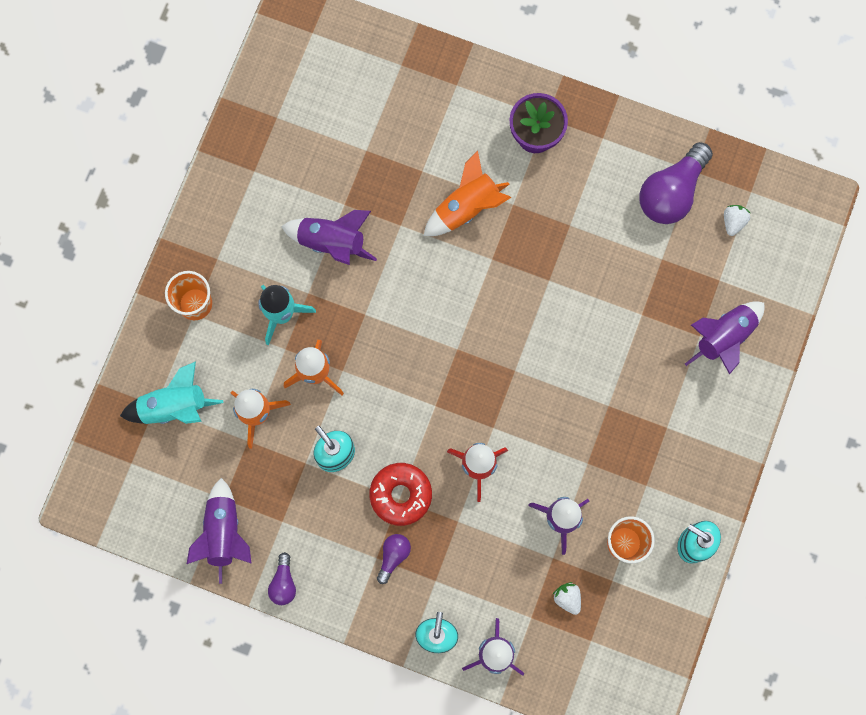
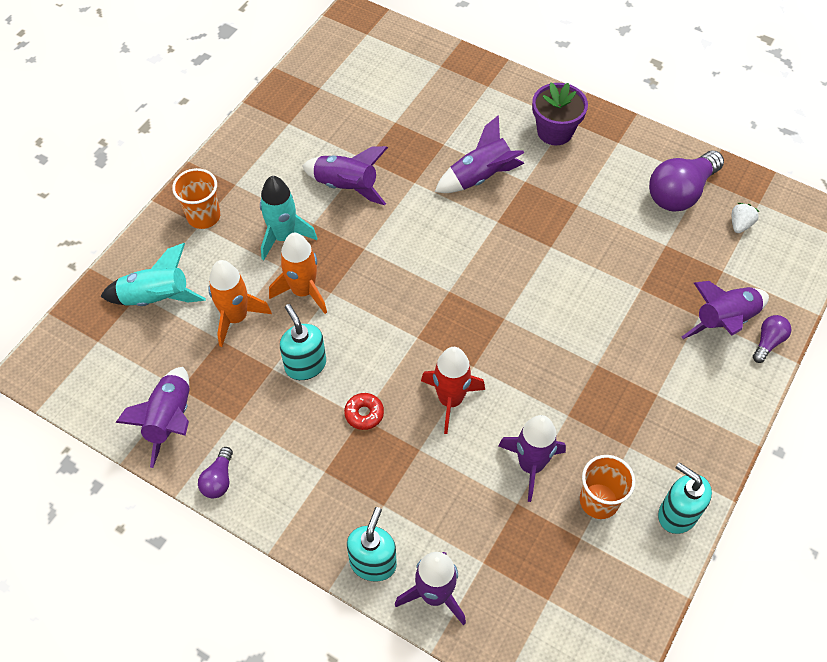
camera: 10 degrees right, 20 degrees down
red donut [369,463,432,526] -> red donut [344,393,384,430], size x0.59
purple light bulb [377,534,411,584] -> purple light bulb moved to [753,315,792,363]
orange rocket [424,150,511,236] -> purple rocket [435,115,525,193]
white strawberry [553,582,581,615] -> none

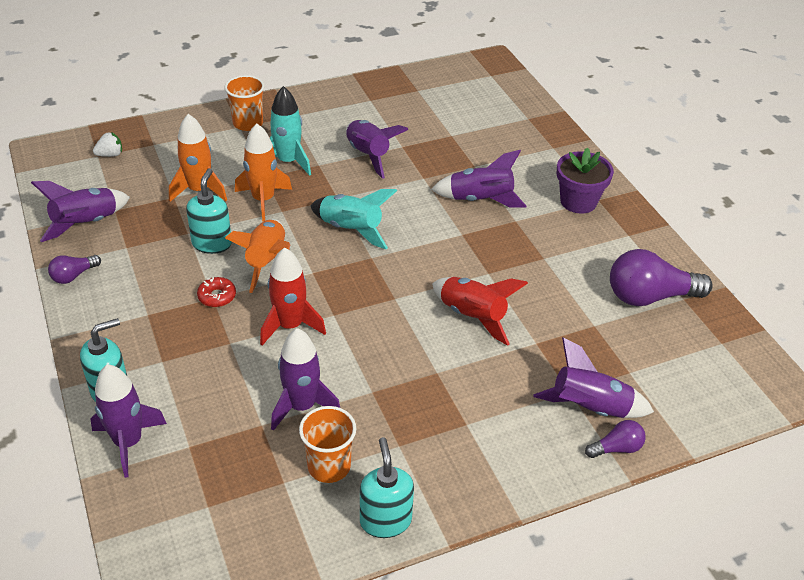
camera: 35 degrees right, 15 degrees down
turquoise rocket [100,243,206,306] -> turquoise rocket moved to [311,189,397,249]
white strawberry [732,203,760,233] -> white strawberry moved to [93,132,122,157]
none -> orange rocket [225,219,290,293]
none -> red rocket [432,277,528,346]

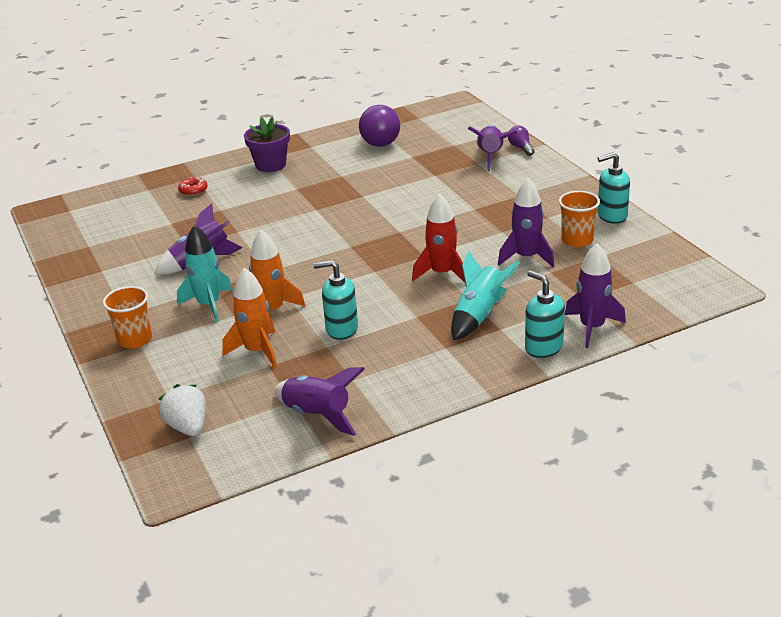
camera: 90 degrees left, 10 degrees down
purple light bulb [48,255,101,284] -> none
white strawberry [93,132,122,157] -> white strawberry [158,384,206,436], size x1.57
red donut [197,277,236,307] -> red donut moved to [178,177,207,196]
orange rocket [225,219,290,293] -> none
turquoise rocket [311,189,397,249] -> turquoise rocket moved to [451,251,520,340]
purple rocket [431,150,527,208] -> none
red rocket [432,277,528,346] -> none

